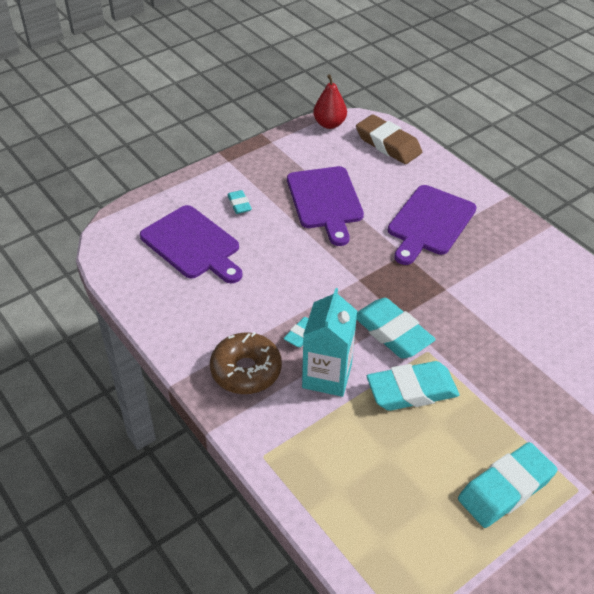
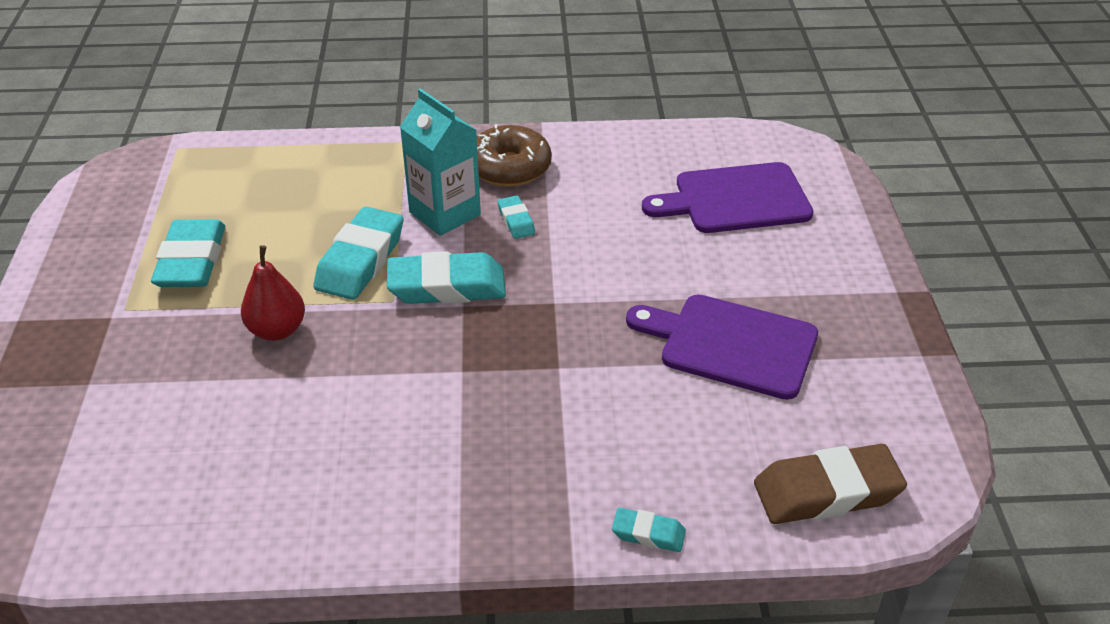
camera: 125 degrees right, 5 degrees down
turquoise eraser [227,190,252,214] -> turquoise eraser moved to [612,508,686,552]
red pear [313,74,347,129] -> red pear moved to [241,245,305,341]
purple cutting board [388,185,477,265] -> none

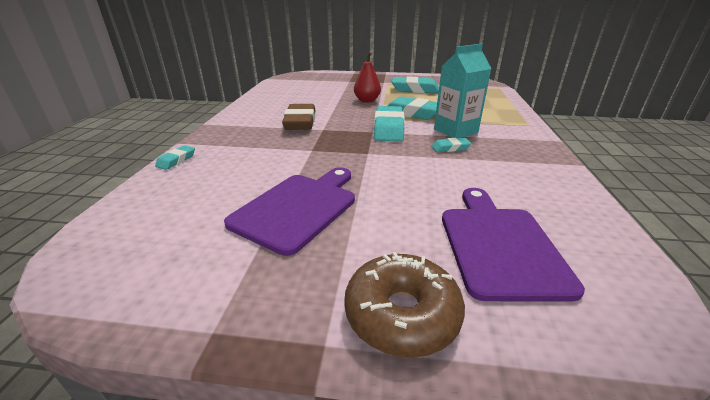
camera: 100 degrees right, 10 degrees down
brown donut [477,124,552,187] -> brown donut moved to [344,252,465,357]
brown eraser [754,444,907,524] -> brown eraser moved to [282,104,315,130]

